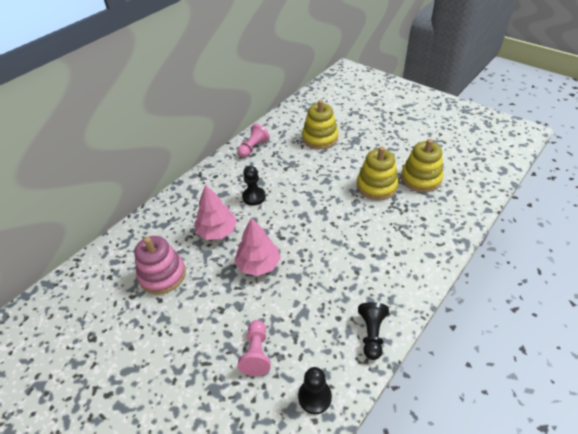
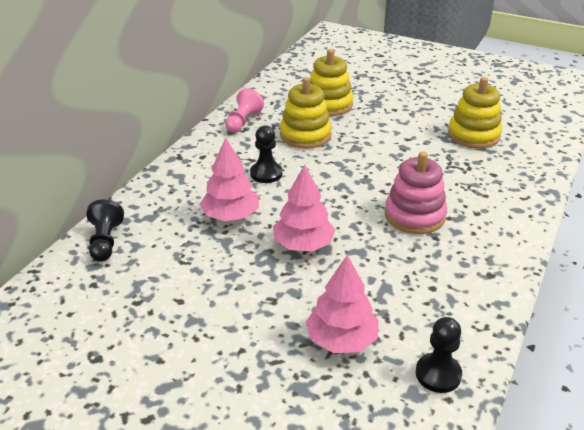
camera: 15 degrees left, 10 degrees down
pink stacking toy [134,236,186,294] -> pink stacking toy moved to [385,151,447,234]
pink pawn [238,320,271,376] -> pink tree [305,255,379,353]
yellow stacking toy [357,146,398,200] -> yellow stacking toy moved to [280,77,332,149]
black pawn [358,302,389,360] -> black pawn moved to [86,199,124,262]

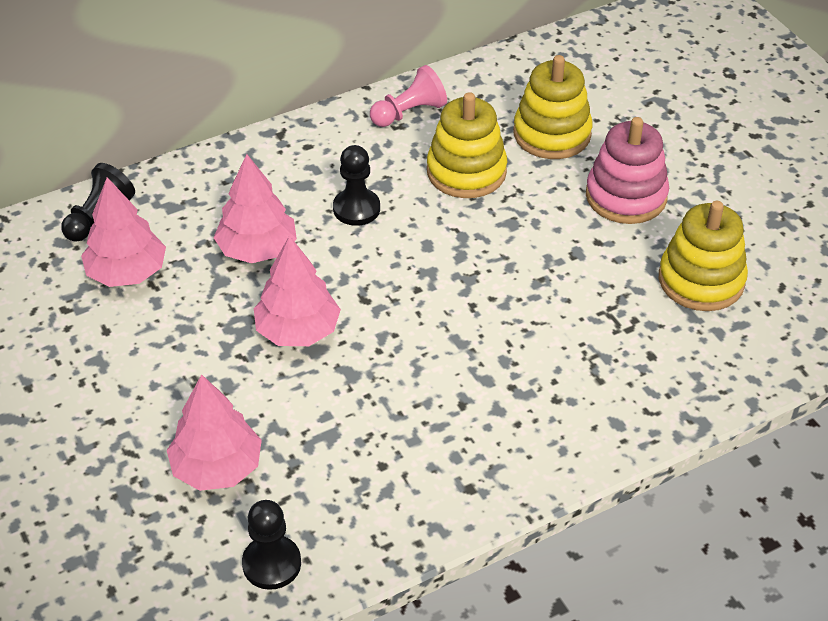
camera: 35 degrees right, 10 degrees up
pink stacking toy [385,151,447,234] -> pink stacking toy moved to [586,117,669,224]
none -> pink tree [81,177,166,287]

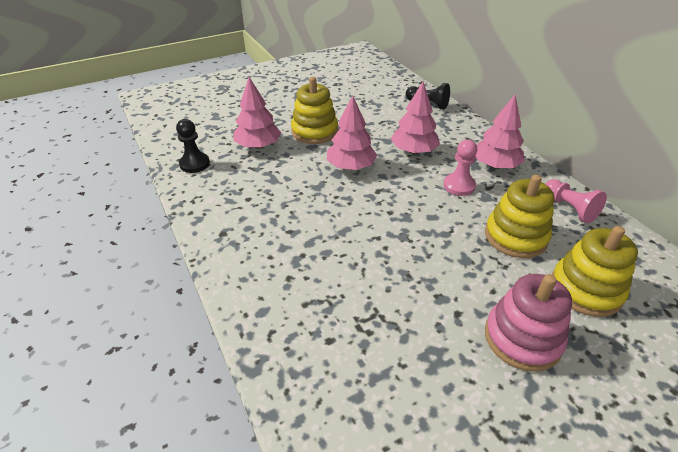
camera: 90 degrees right, 5 degrees down
pink tree [81,177,166,287] -> pink tree moved to [475,95,525,169]
black pawn [333,145,380,226] -> pink pawn [444,140,477,196]
yellow stacking toy [659,201,748,311] -> yellow stacking toy moved to [291,77,338,144]

